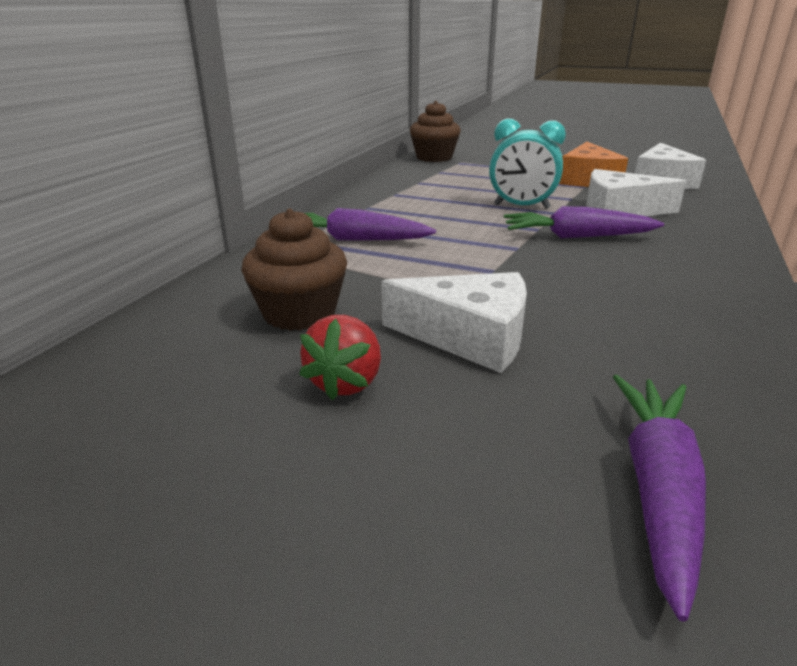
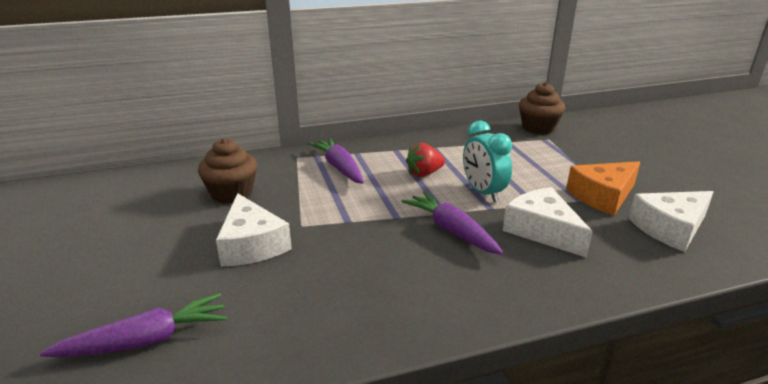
camera: 50 degrees right, 0 degrees up
red strawberry [299,315,381,400] -> red strawberry moved to [406,143,445,177]

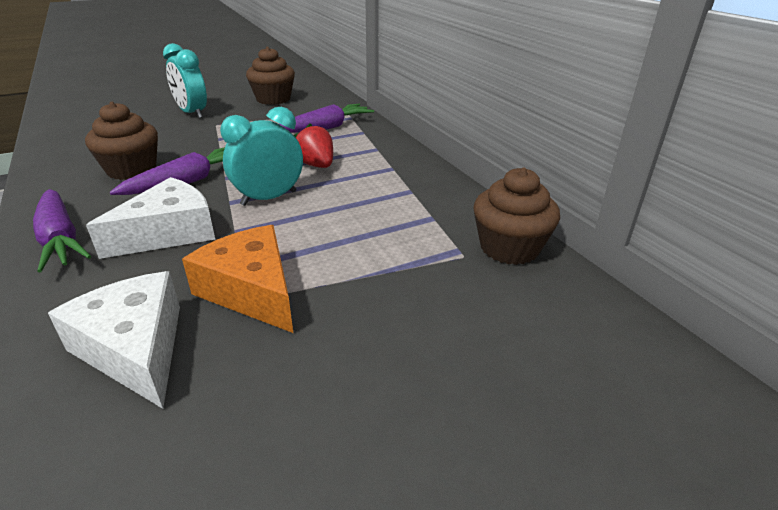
camera: 80 degrees right, 5 degrees up
purple carrot [40,293,227,357] -> purple carrot moved to [33,189,91,272]
white cheese [216,193,292,266] -> turquoise clock [163,43,207,118]
none -> brown cupcake [85,102,158,180]

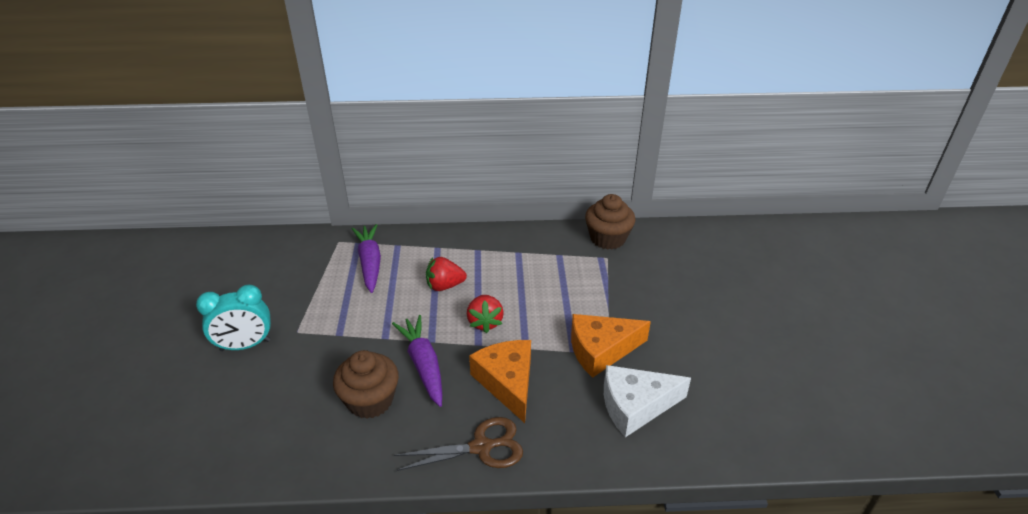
camera: 65 degrees left, 5 degrees up
purple carrot [33,189,91,272] -> brown scissors [394,417,523,471]
white cheese [86,177,215,259] -> orange cheese [469,340,531,423]
turquoise clock [220,107,303,206] -> red strawberry [467,295,504,333]
brown cupcake [246,47,295,105] -> none

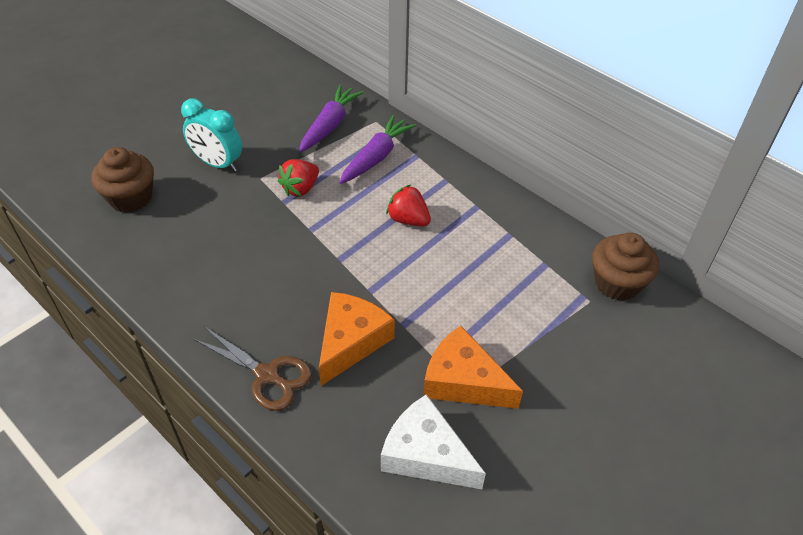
camera: 45 degrees right, 10 degrees up
brown cupcake [333,350,399,419] -> brown cupcake moved to [91,147,154,213]
purple carrot [392,315,442,407] -> purple carrot moved to [299,85,364,153]
red strawberry [467,295,504,333] -> red strawberry moved to [278,159,319,197]

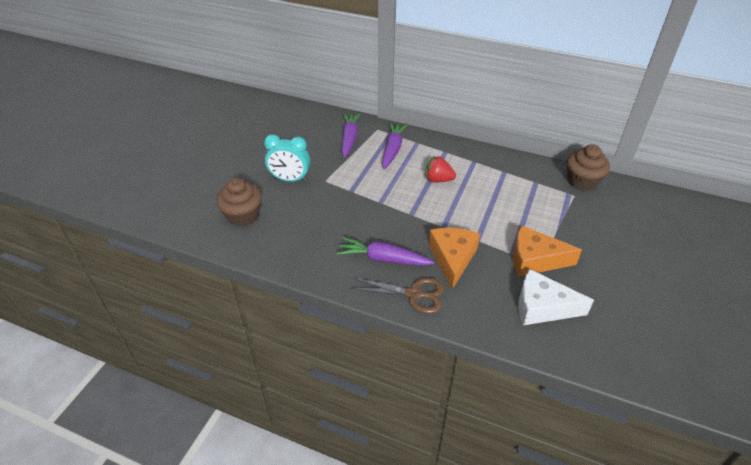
camera: 20 degrees left, 5 degrees down
red strawberry [278,159,319,197] -> none
none -> purple carrot [337,237,434,266]

